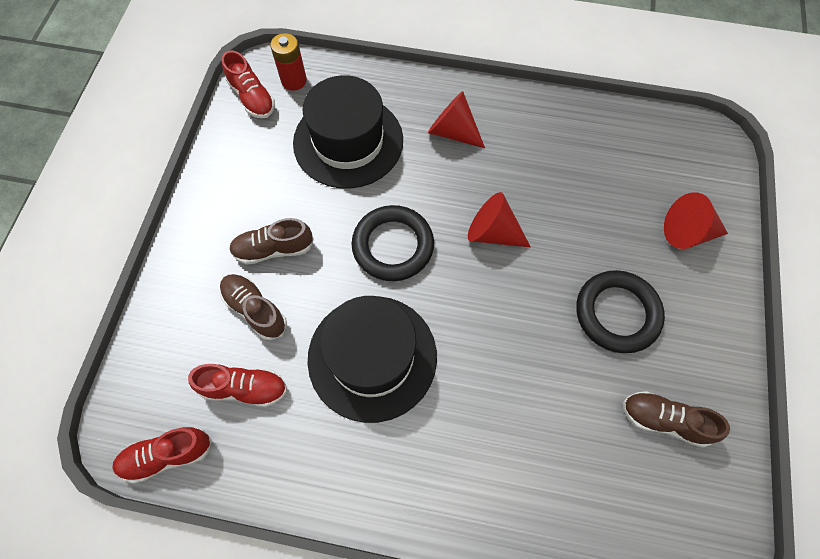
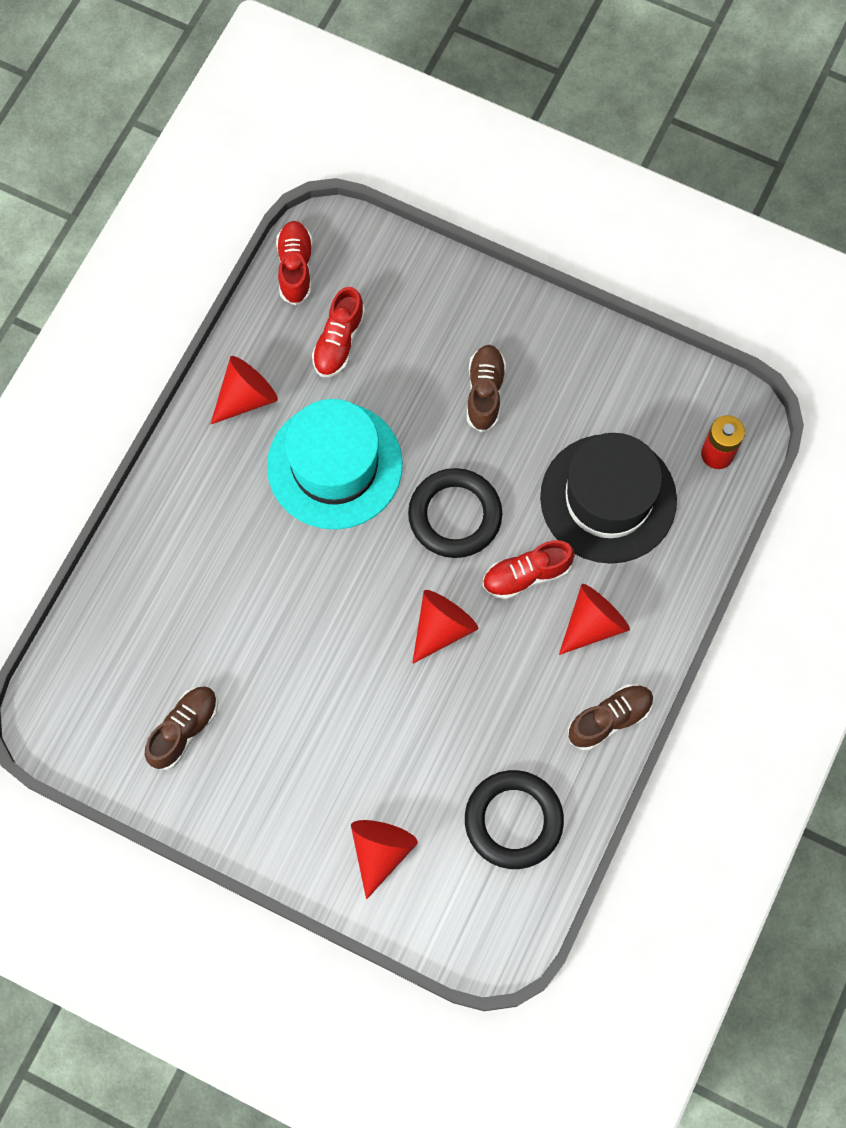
camera: 105 degrees right, 5 degrees up
brown shoe [220,274,287,340] -> brown shoe moved to [568,684,654,751]
red shoe [222,50,275,118] -> red shoe moved to [482,540,574,600]
black hat [308,296,437,423] -> turquoise hat [267,399,403,529]
black ring [576,270,665,353] -> black ring moved to [465,770,564,869]
none -> red cone [211,356,278,424]

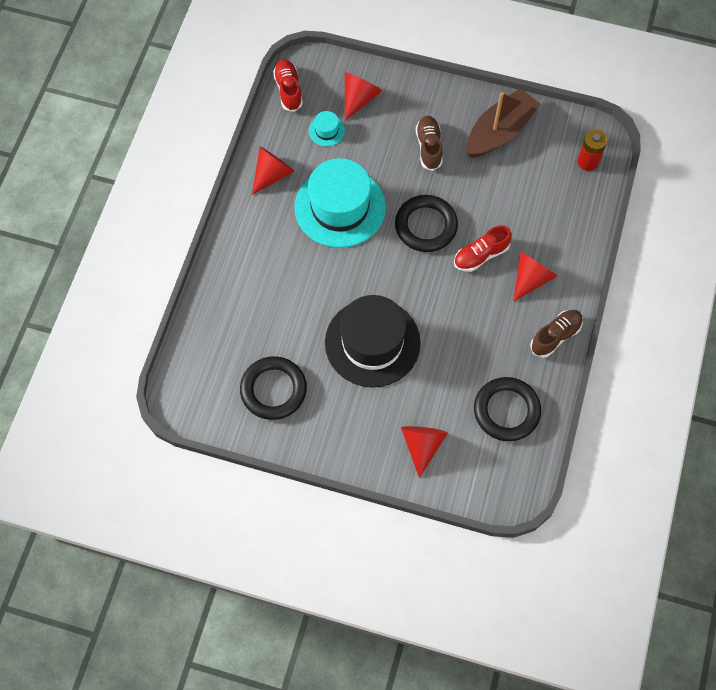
camera: 10 degrees left, 5 degrees down
brown shoe [145,687,218,770] -> black ring [240,356,307,420]
red shoe [312,287,365,377] -> turquoise hat [309,111,345,146]
red cone [412,590,478,664] -> red cone moved to [345,72,382,121]
black hat [540,433,677,564] -> black hat moved to [325,295,421,387]
none -> brown boat [467,88,541,158]

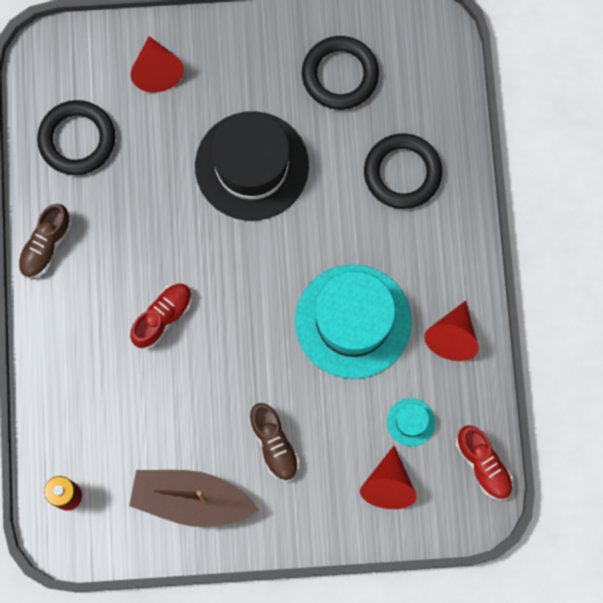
camera: 160 degrees right, 10 degrees up
black ring [395,195,458,252] -> black ring moved to [364,134,442,209]
brown boat [467,88,541,158] -> brown boat turned 75 degrees clockwise [129,470,259,527]
red cone [513,252,557,302] -> none

